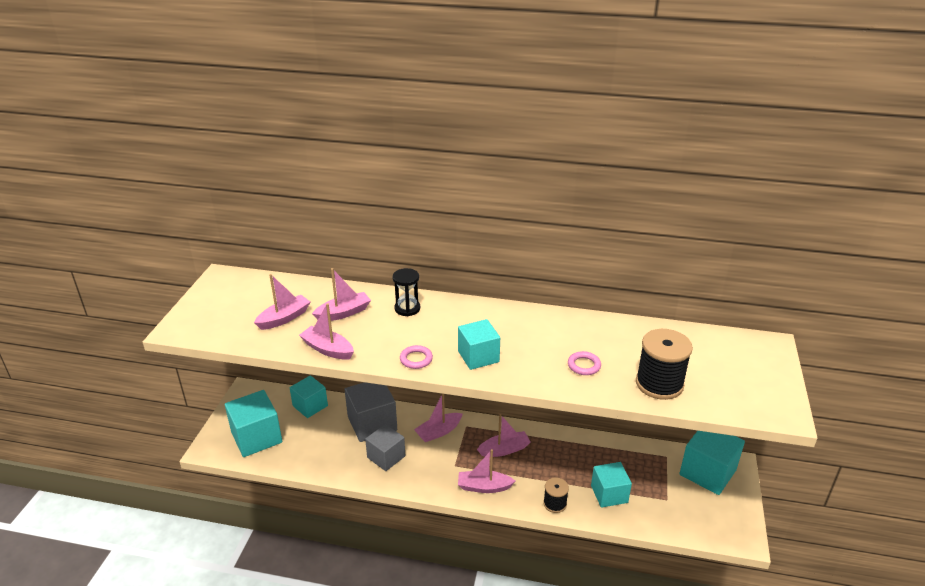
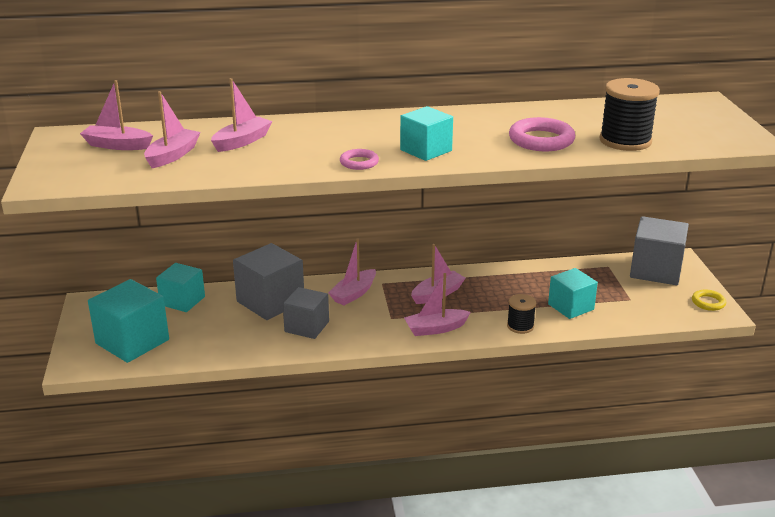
camera: 20 degrees left, 5 degrees down
pink boat [299,303,354,360] -> pink boat moved to [80,80,153,150]
black hourglass [393,268,420,316] -> none
pink ring [568,351,601,375] -> pink ring [509,117,575,151], size x1.76
turquoise cube [679,431,745,495] -> grey cube [630,216,689,285]
none -> yellow ring [692,289,726,311]

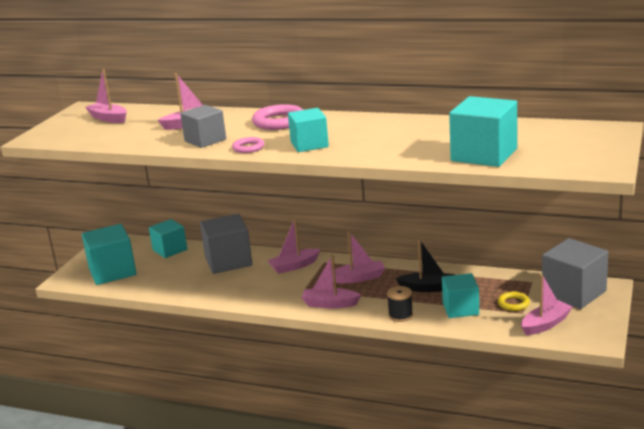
camera: 30 degrees right, 5 degrees down
pink boat [144,91,201,168] -> pink boat moved to [521,274,572,335]
grey cube [283,287,329,339] -> grey cube moved to [180,105,226,148]
pink ring [509,117,575,151] -> pink ring moved to [252,104,303,130]
black spool [599,78,660,151] -> turquoise cube [449,96,517,167]
yellow ring [692,289,726,311] -> yellow ring moved to [498,292,530,311]
none -> black boat [395,239,455,292]

